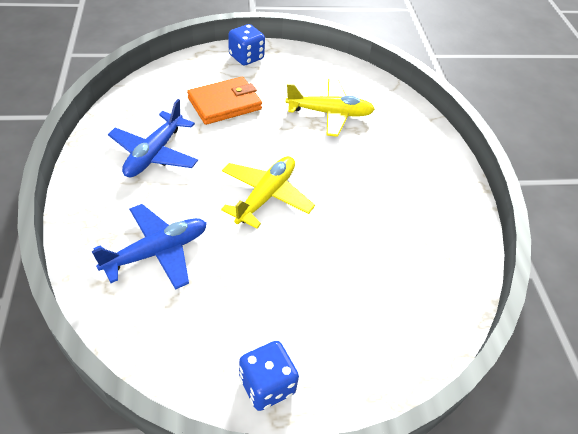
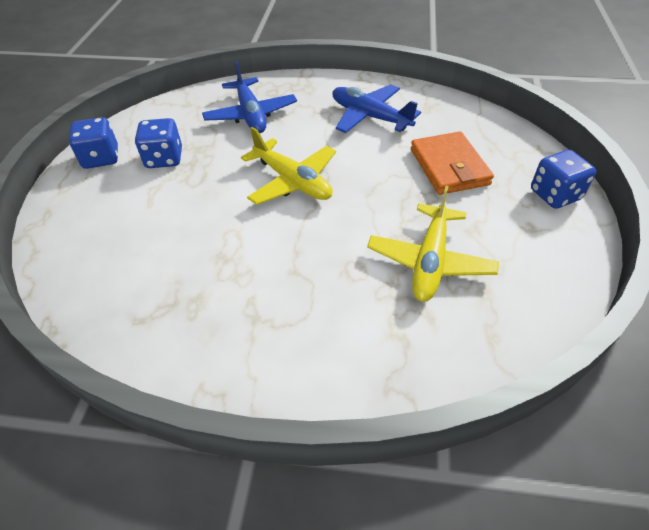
camera: 110 degrees right, 0 degrees up
none -> blue dice [135,118,182,168]

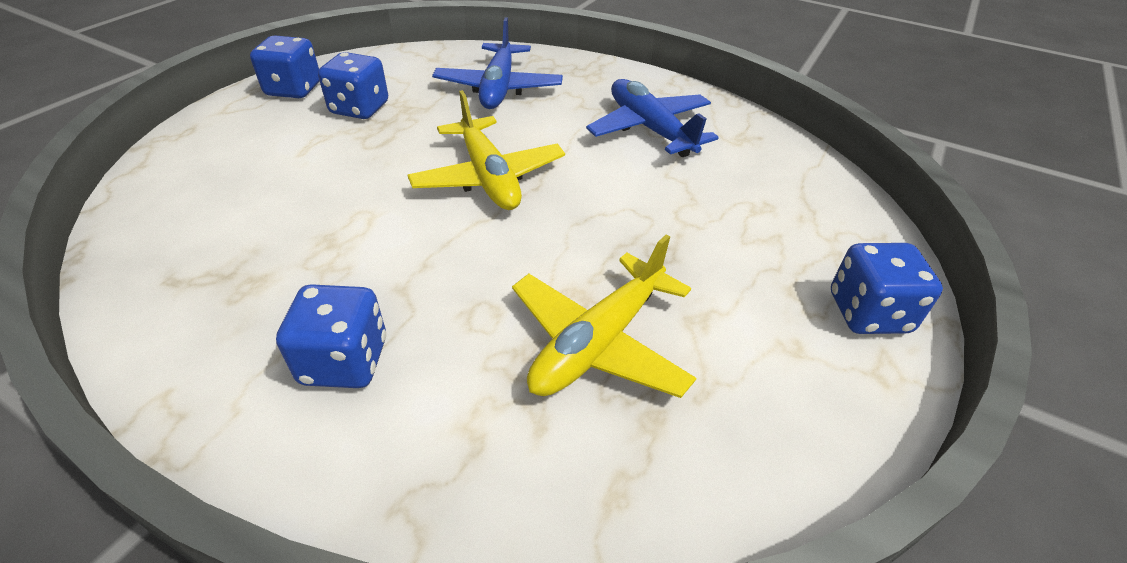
camera: 20 degrees right, 5 degrees down
orange wallet [411,132,494,195] -> none
none -> blue dice [276,284,386,388]

